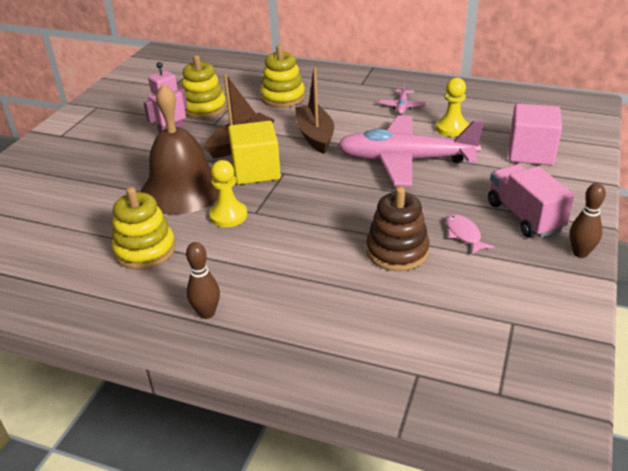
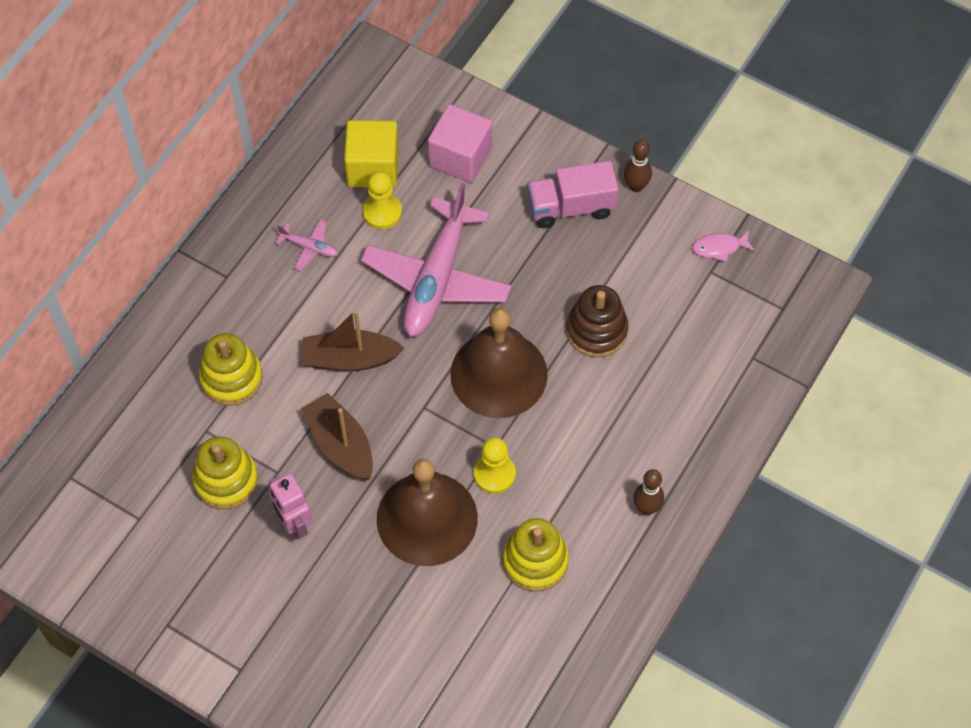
camera: 80 degrees left, 25 degrees up
yellow cube [228,121,281,185] -> yellow cube moved to [344,120,399,188]
pink fish [446,214,494,254] -> pink fish moved to [692,231,755,262]
none -> brown bell [450,308,548,418]

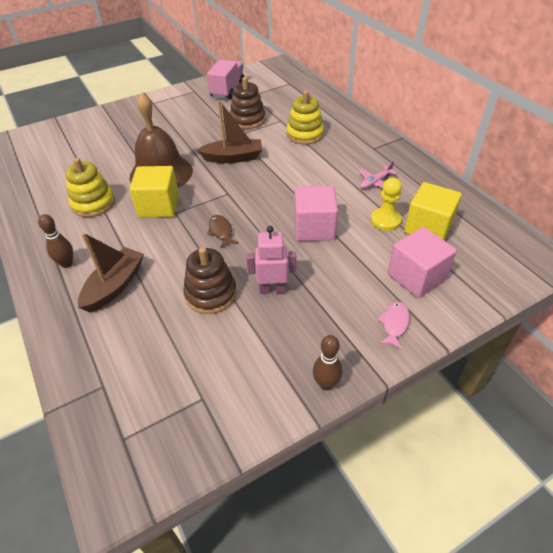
camera: 120 degrees right, 15 degrees down
yellow stacking toy [192,436,258,509] -> brown stacking toy [230,77,266,129]
pink robot [269,473,312,540] -> pink robot moved to [246,226,296,294]
brown boat [302,310,404,371] -> brown boat moved to [78,232,144,312]
pink plane [361,183,512,337] -> pink cube [294,186,338,241]
brown bell [450,308,548,418] -> brown fish [207,215,238,249]
yellow pawn [474,437,516,494] -> yellow cube [129,166,179,218]
pink truck [527,161,619,228] -> pink truck moved to [207,60,245,99]
pink fish [692,231,755,262] -> pink fish moved to [377,302,410,350]

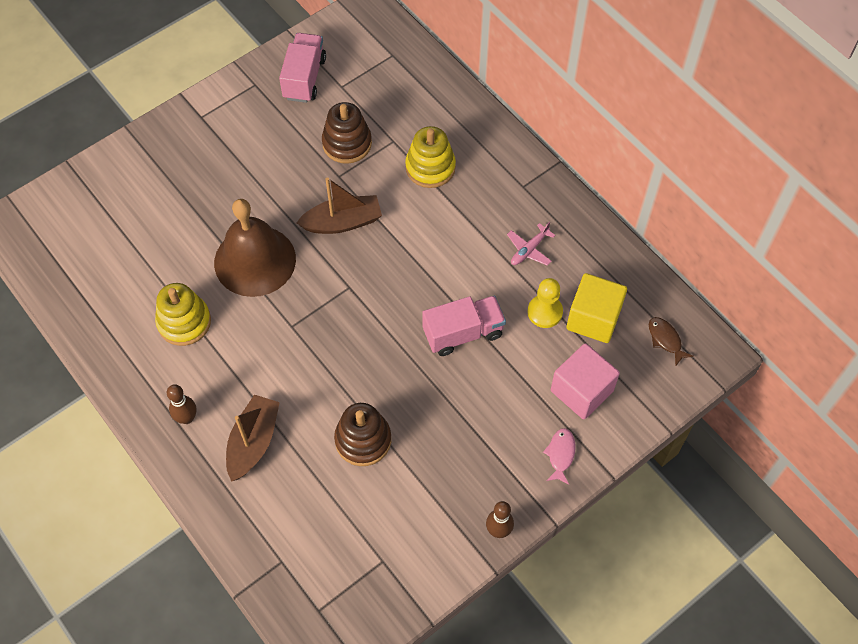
camera: 10 degrees left, 15 degrees up
yellow cube [129,166,179,218] -> none
brown fish [207,215,238,249] -> brown fish moved to [649,317,693,366]
pink robot [246,226,296,294] -> none
pink cube [294,186,338,241] -> pink truck [422,296,506,356]

